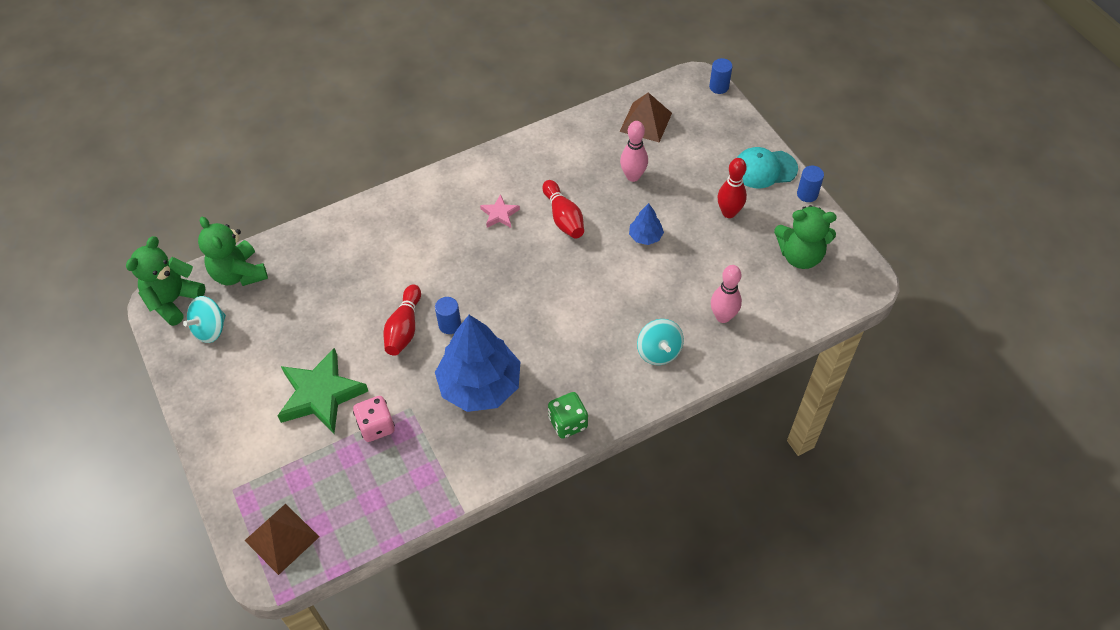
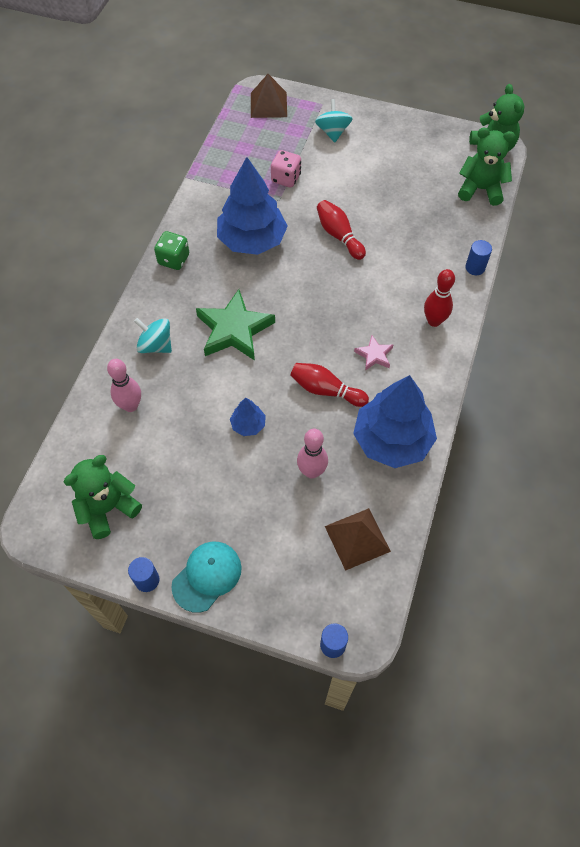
camera: 135 degrees right, 5 degrees up
turquoise spinning top [183,296,226,343] -> turquoise spinning top moved to [315,99,353,142]
green star [277,348,368,434] -> green star moved to [196,289,275,360]
blue cylinder [435,297,461,334] -> blue cylinder moved to [465,240,492,275]
red bowling pin [717,158,747,218] -> red bowling pin moved to [424,269,455,327]
none -> blue tree [353,375,437,468]

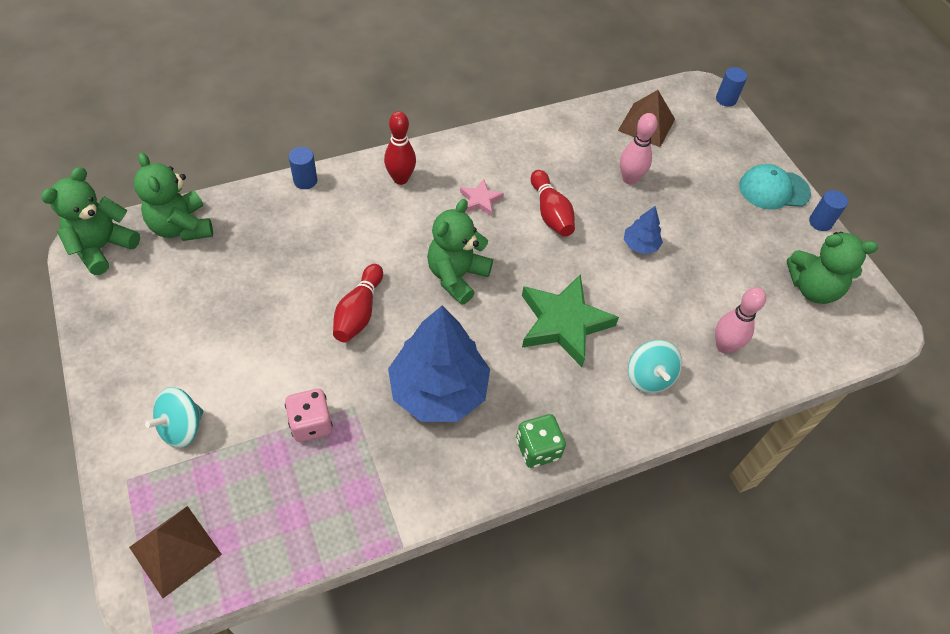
camera: 135 degrees left, 5 degrees down
blue tree [353,375,437,468] -> none
none -> green teddy bear [427,199,493,305]

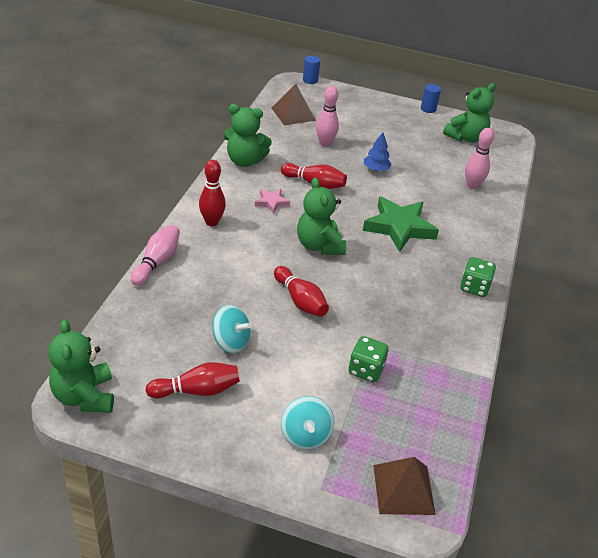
camera: 50 degrees left, 15 degrees down
green teddy bear [134,153,213,241] -> green teddy bear moved to [223,104,272,167]
pink dice [285,389,333,442] -> green dice [348,336,389,382]
blue cylinder [289,147,317,189] -> pink bowling pin [131,225,180,286]
blue tree [388,306,490,422] -> none
turquoise spinning top [628,340,682,394] -> turquoise spinning top moved to [212,305,251,353]
turquoise cap [739,164,811,210] -> none
none -> red bowling pin [145,362,240,398]

